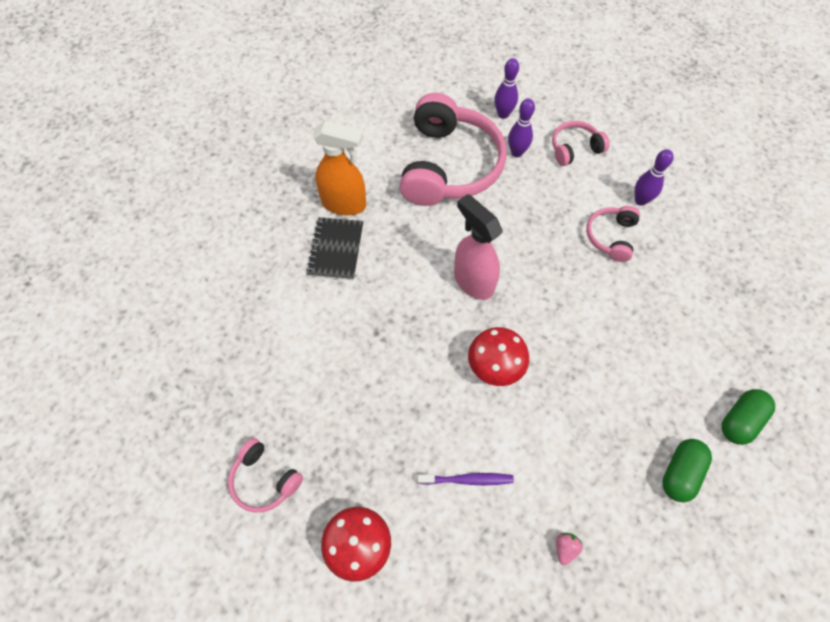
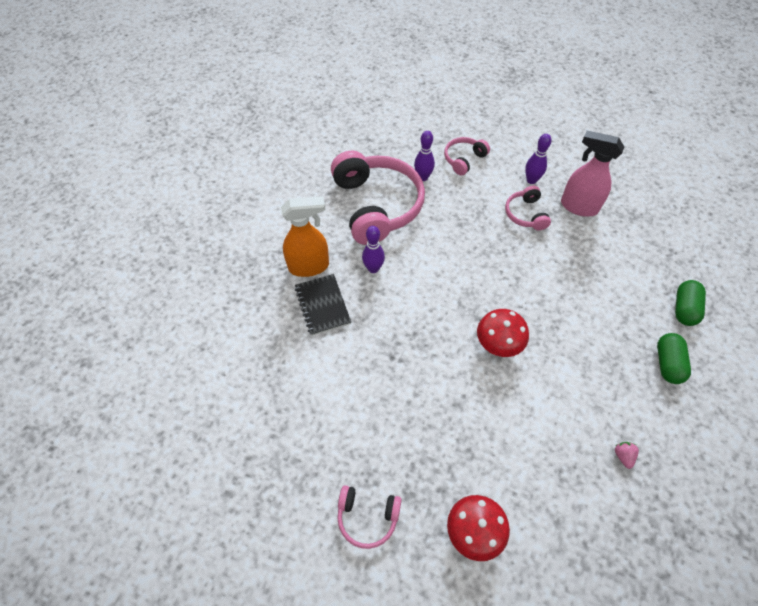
camera: 25 degrees left, 5 degrees down
purple toothbrush [418,473,514,485] -> none
pink spray bottle [454,194,503,300] -> pink spray bottle moved to [561,130,624,217]
purple bowling pin [494,58,519,119] -> purple bowling pin moved to [362,226,385,273]

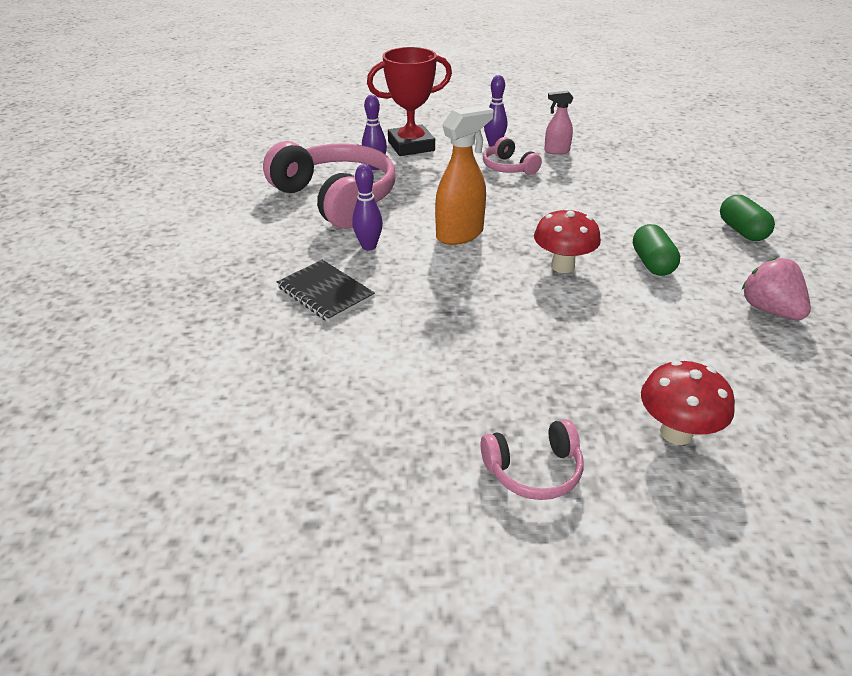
camera: 25 degrees left, 20 degrees down
orange spray bottle [281,196,329,277] -> orange spray bottle moved to [435,105,494,245]
pink headphones [444,137,490,175] -> red trophy [367,47,452,156]
pink spray bottle [561,130,624,217] -> pink spray bottle [544,91,573,155], size x0.58
pink strawberry [615,442,639,469] -> pink strawberry [742,257,811,320], size x2.05
green capsule [675,280,706,326] -> green capsule moved to [633,224,680,276]

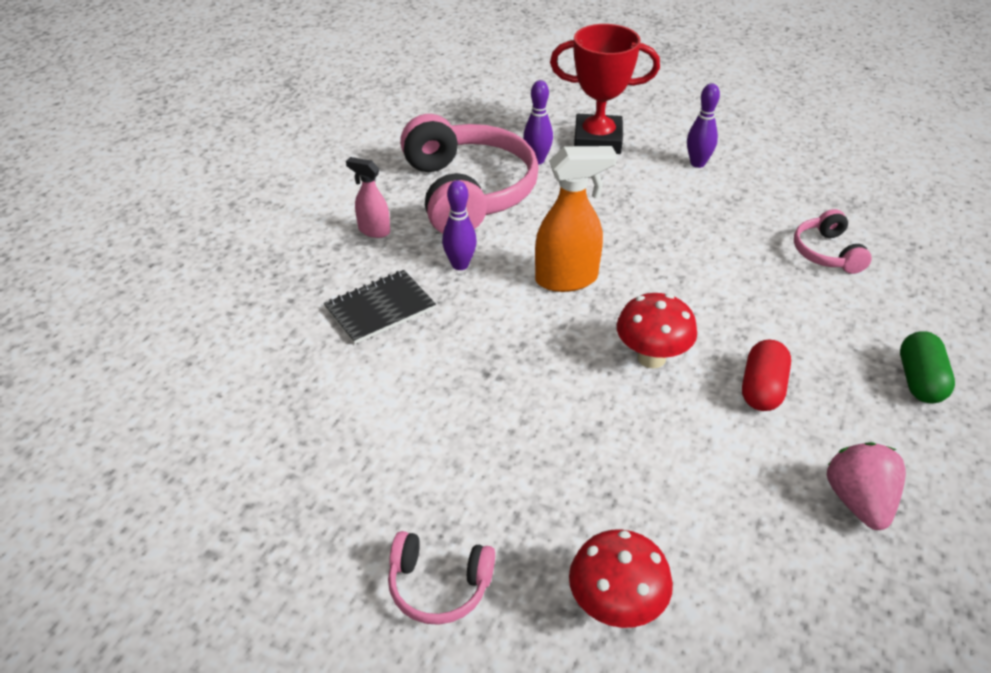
camera: 25 degrees right, 5 degrees up
black notebook [277,260,375,322] -> black notebook turned 75 degrees clockwise [324,270,436,344]
pink headphones [483,137,542,175] -> pink headphones moved to [794,209,872,274]
pink spray bottle [544,91,573,155] -> pink spray bottle moved to [346,157,390,238]
green capsule [633,224,680,276] -> red capsule [742,340,791,411]

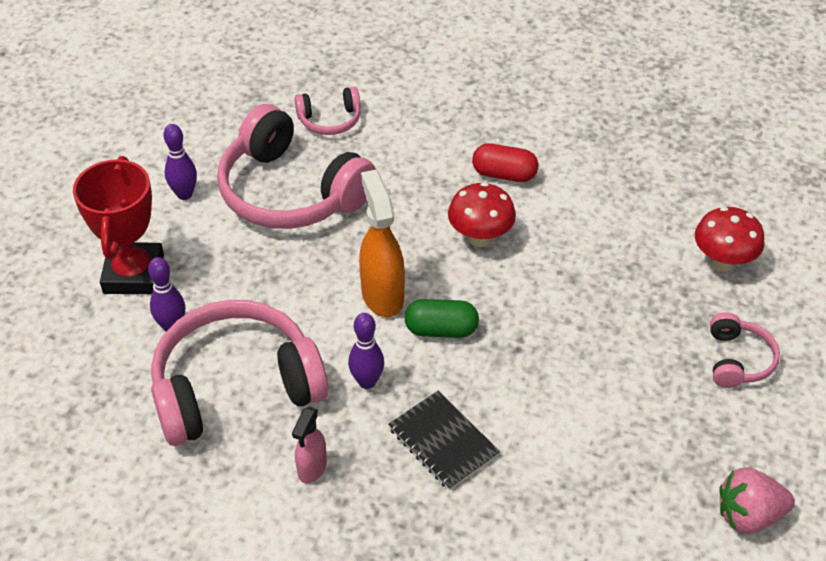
camera: 95 degrees left, 5 degrees up
pink strawberry [827,442,906,530] -> pink strawberry moved to [719,467,795,534]
green capsule [900,331,955,403] -> green capsule moved to [405,299,479,338]
none -> pink headphones [217,104,376,229]

